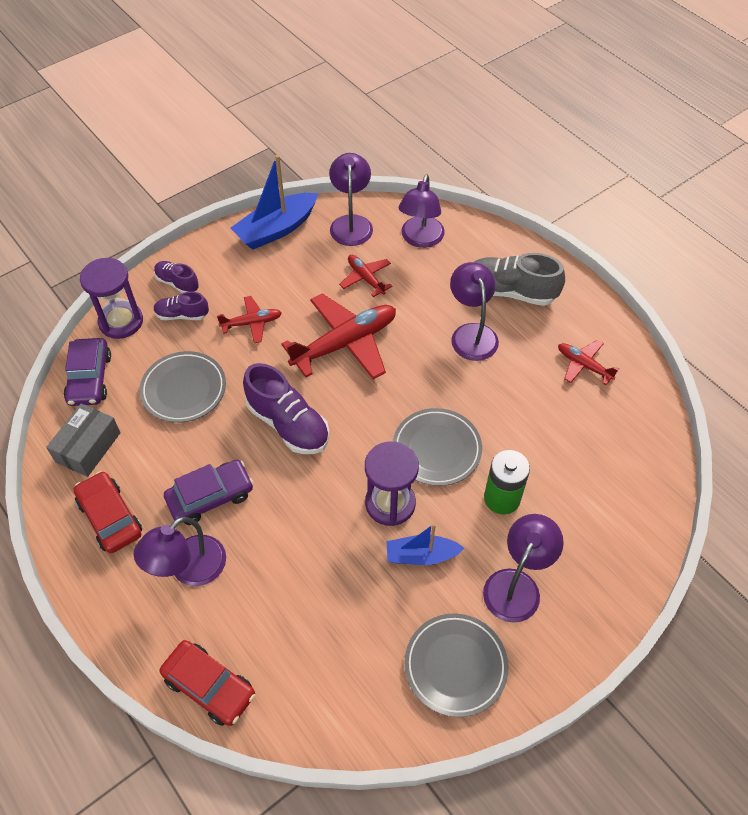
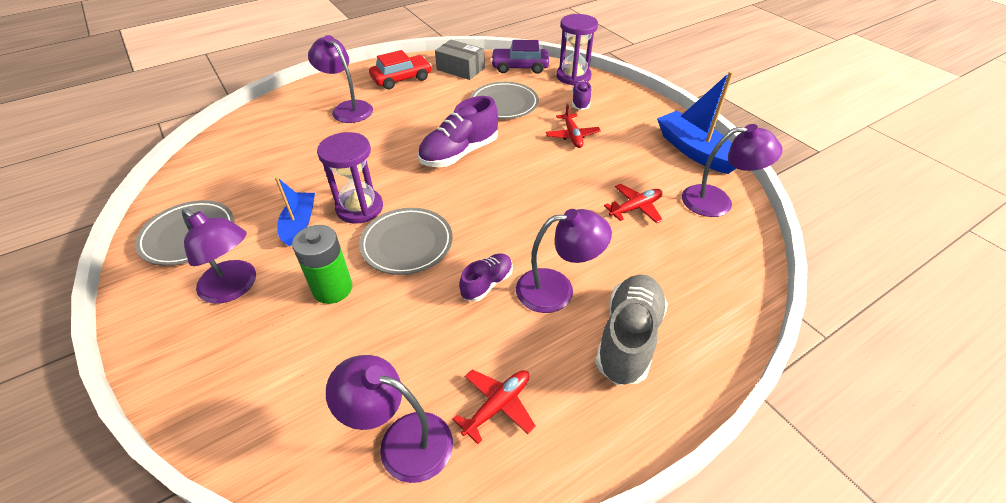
camera: 95 degrees right, 10 degrees down
purple shoe [154,261,199,293] -> purple shoe moved to [459,253,513,302]
red car [159,640,255,726] -> none
purple car [164,460,254,525] -> none
red plane [281,293,396,379] -> none
purple lamp [399,174,445,248] -> purple lamp moved to [326,355,453,483]

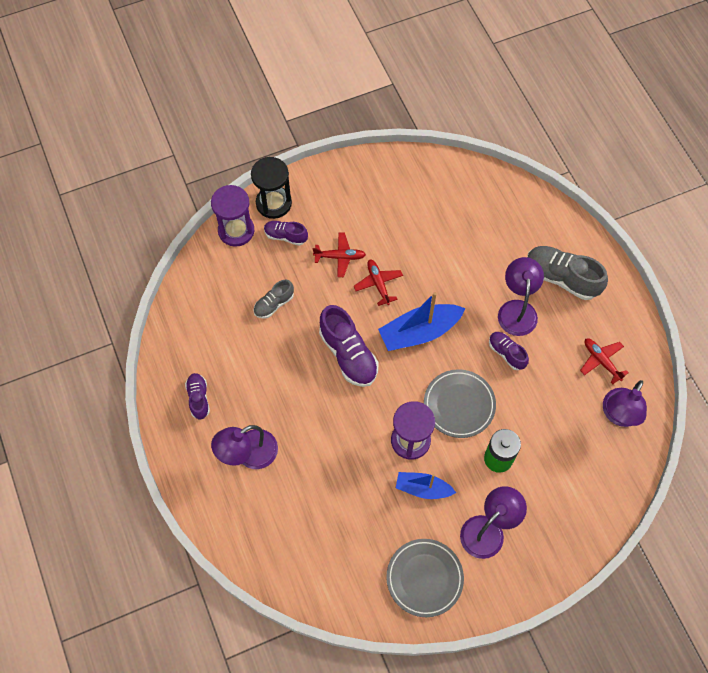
camera: 80 degrees left, 20 degrees up
red car [369,50,432,89] -> purple shoe [185,373,210,419]
grey box [435,40,485,80] -> none
grey plate [470,82,539,119] -> grey shoe [253,280,294,319]
purple car [491,40,549,74] -> none
red plane [604,184,663,224] -> red plane moved to [354,259,403,306]
blue boat [657,71,736,174] -> blue boat moved to [378,292,465,351]
purple lamp [682,124,783,217] -> none
none -> black hourglass [251,157,292,219]

